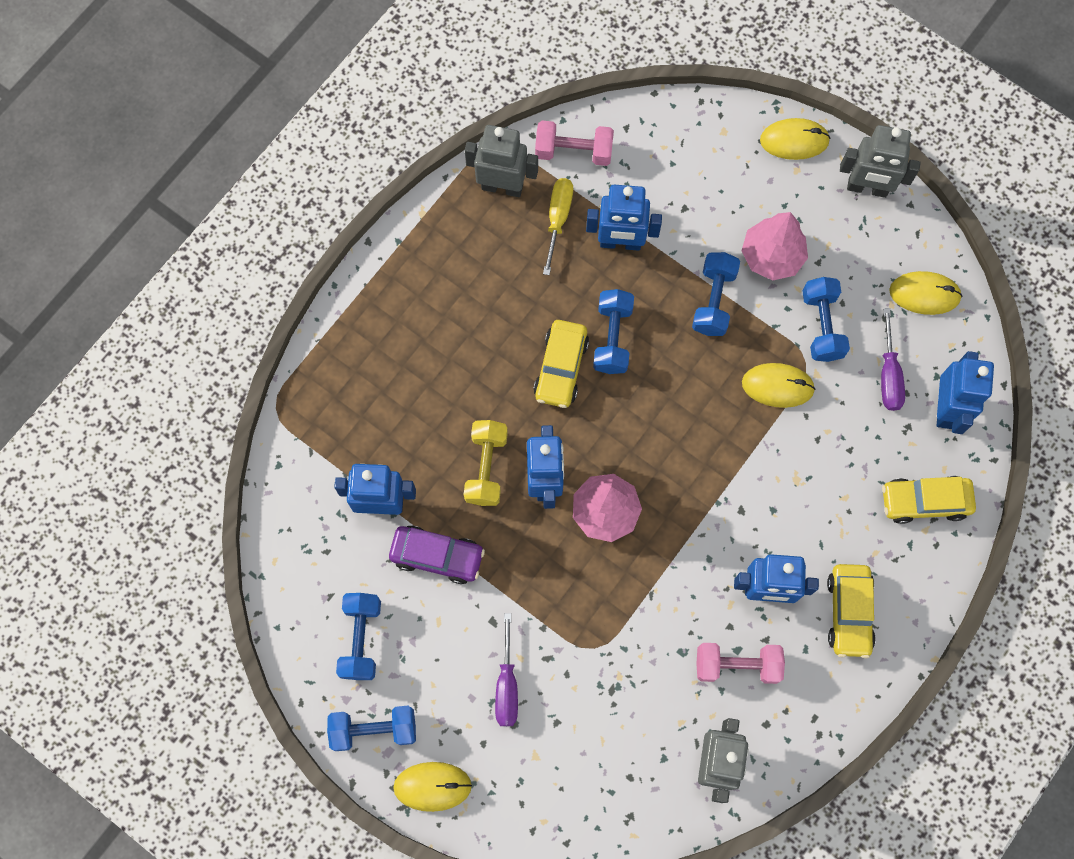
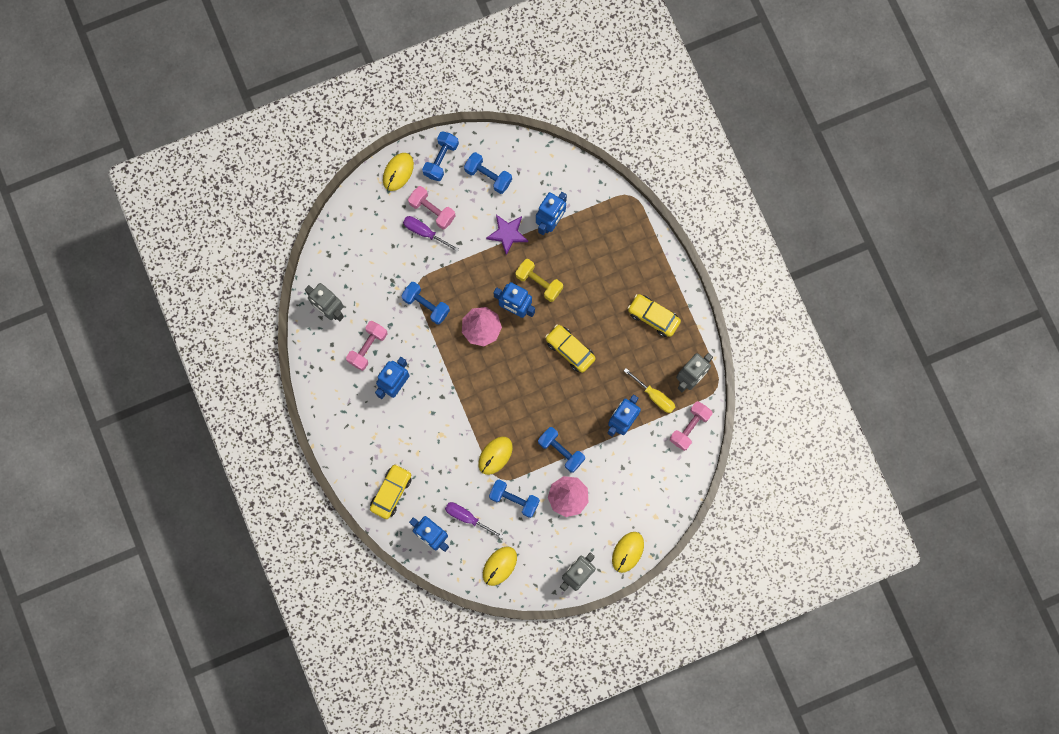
camera: 120 degrees right, 5 degrees up
purple car [389,525,485,584] -> purple star [486,215,528,255]
blue dumbbell [593,289,634,374] -> blue dumbbell moved to [401,282,450,325]
yellow car [827,564,876,658] -> yellow car moved to [627,294,681,337]
none -> pink dumbbell [408,186,455,229]

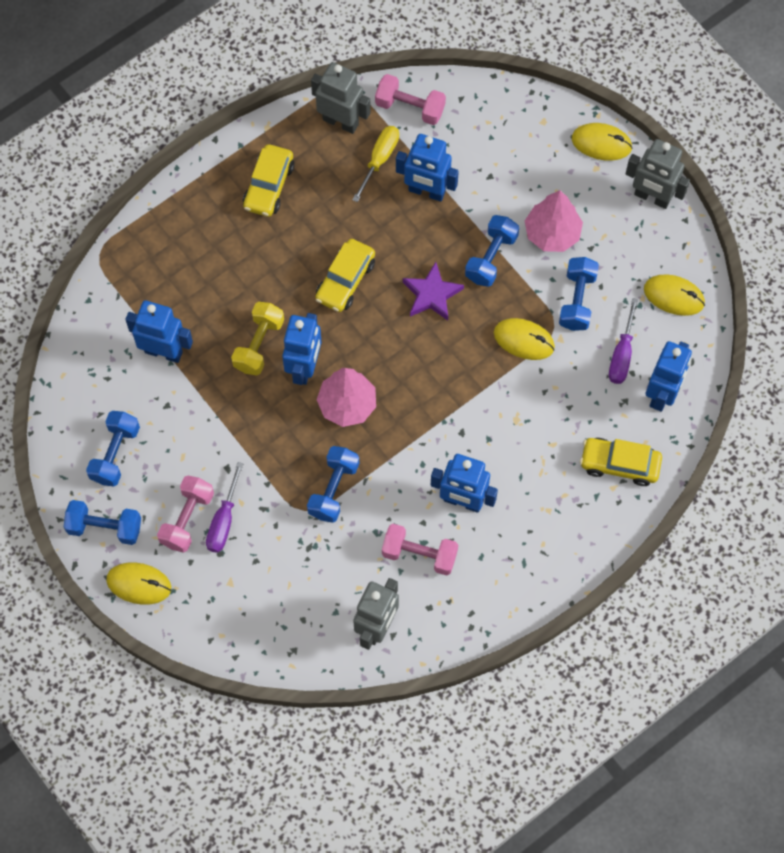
camera: 105 degrees left, 10 degrees down
purple star [486,215,528,255] -> purple star moved to [403,262,464,321]

